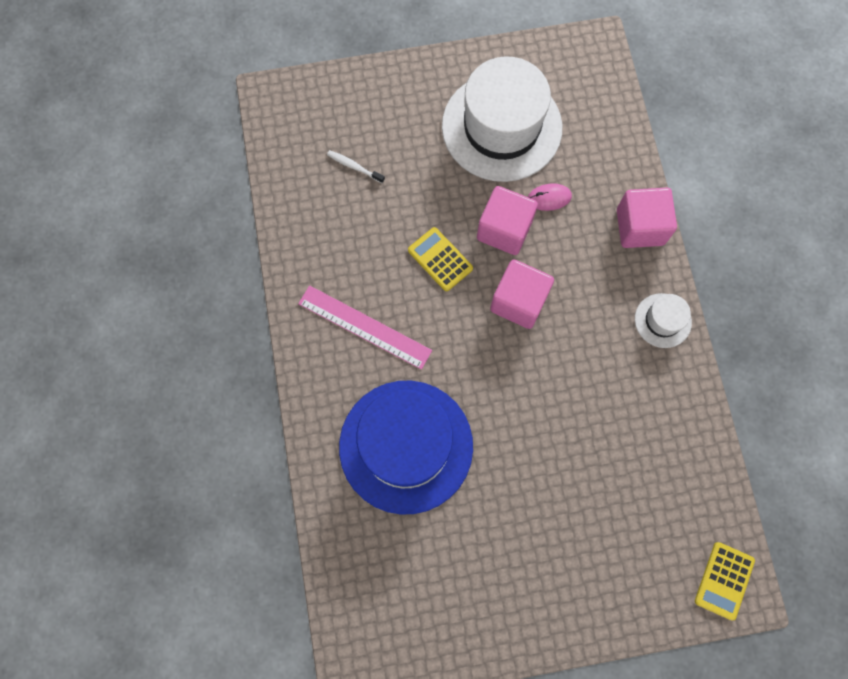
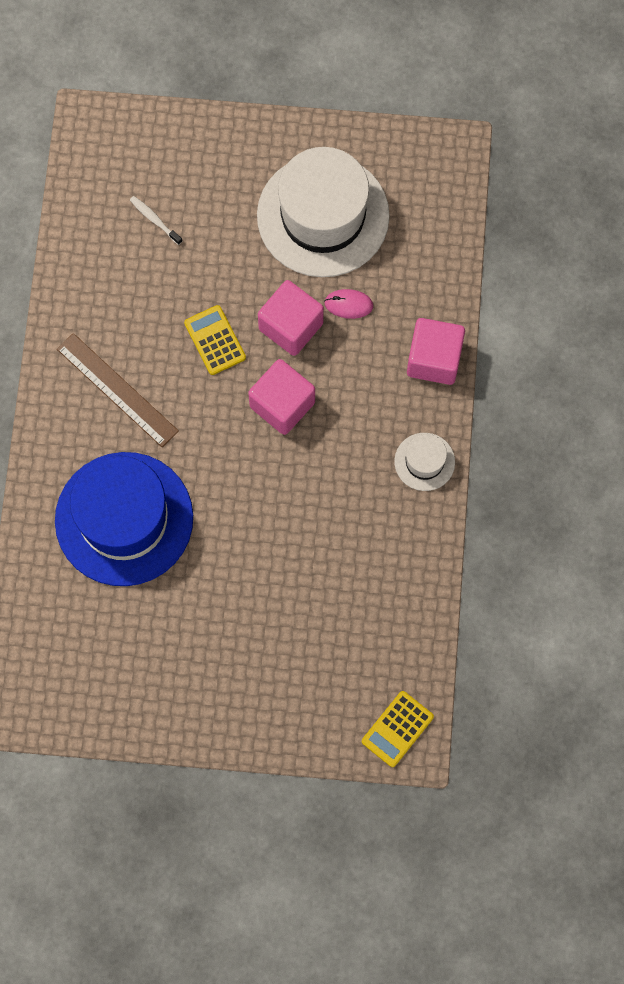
camera: 15 degrees right, 0 degrees up
pink ruler [298,285,432,370] -> brown ruler [57,333,179,447]

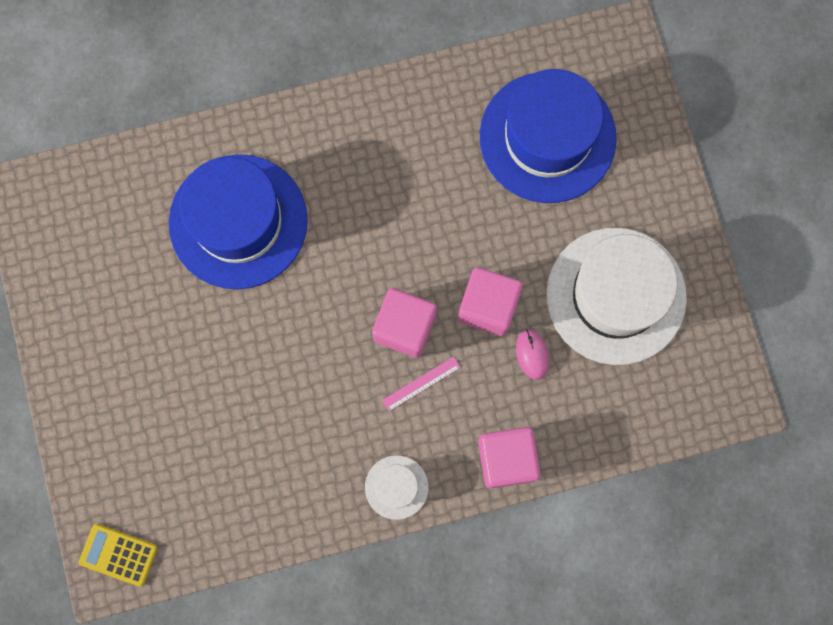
camera: 70 degrees right, 5 degrees up
brown ruler [57,333,179,447] -> none
white toothbrush [130,196,182,245] -> blue hat [480,69,617,203]
yellow calculator [184,305,246,375] -> none
none -> pink ruler [382,357,461,411]

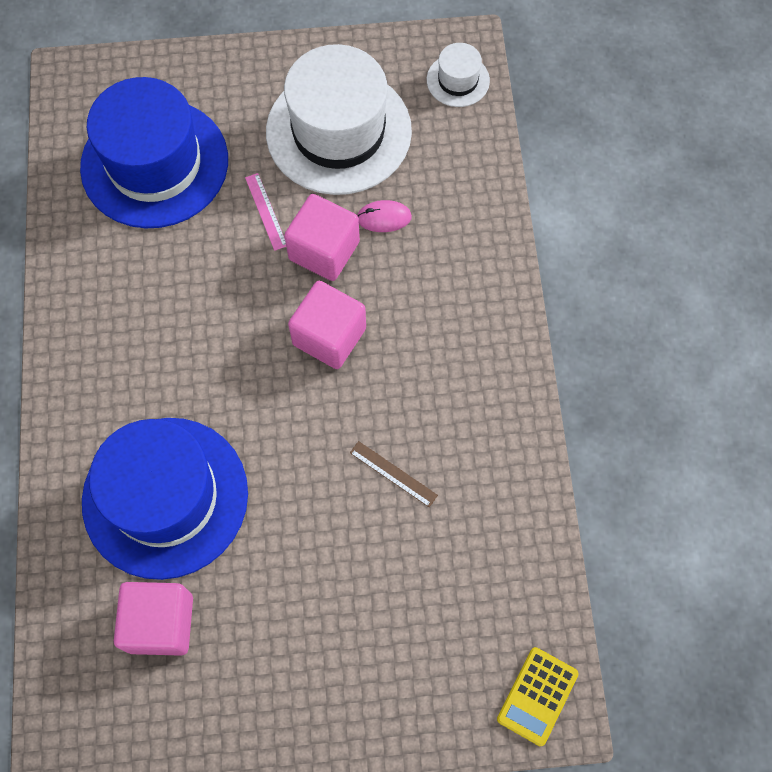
camera: 80 degrees left, 10 degrees down
white hat [365,455,429,520] -> white hat moved to [427,43,490,107]
pink ruler [382,357,461,411] -> pink ruler moved to [245,173,286,251]
pink cube [478,427,541,489] -> pink cube moved to [114,582,193,656]
none -> brown ruler [350,441,438,507]

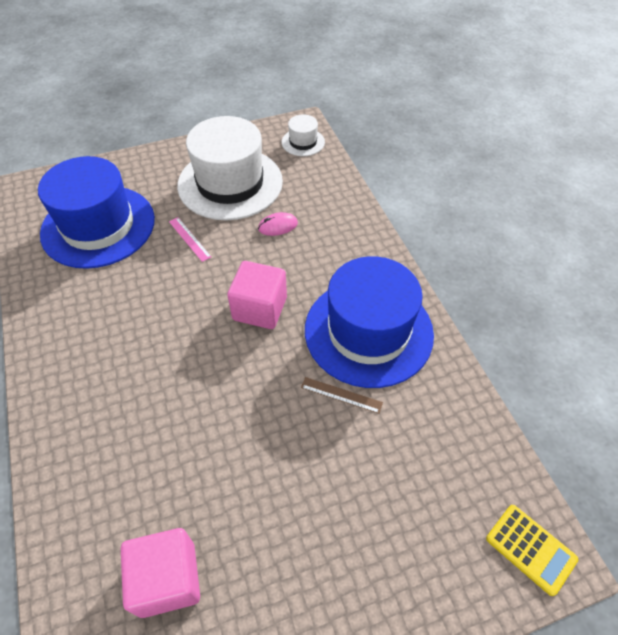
camera: 15 degrees left, 15 degrees down
blue hat [82,418,248,580] -> blue hat moved to [305,256,434,388]
pink cube [284,194,360,281] -> none
yellow calculator [497,647,579,746] -> yellow calculator turned 60 degrees counterclockwise [486,505,578,596]

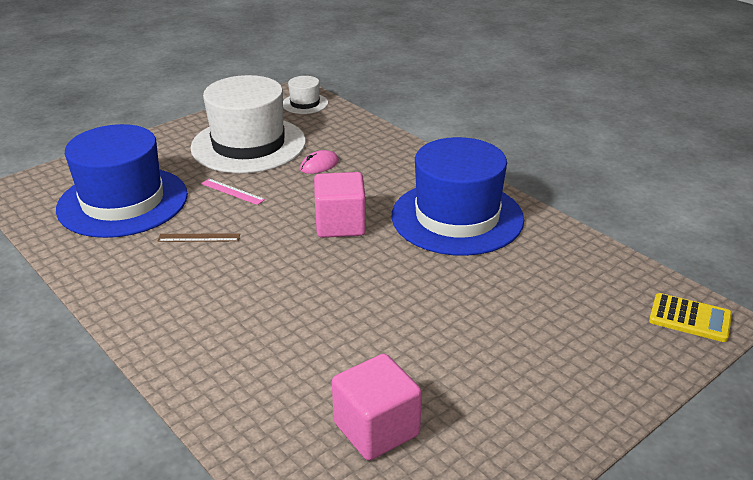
camera: 20 degrees left, 20 degrees down
brown ruler [301,377,383,414] -> brown ruler moved to [158,233,240,242]

